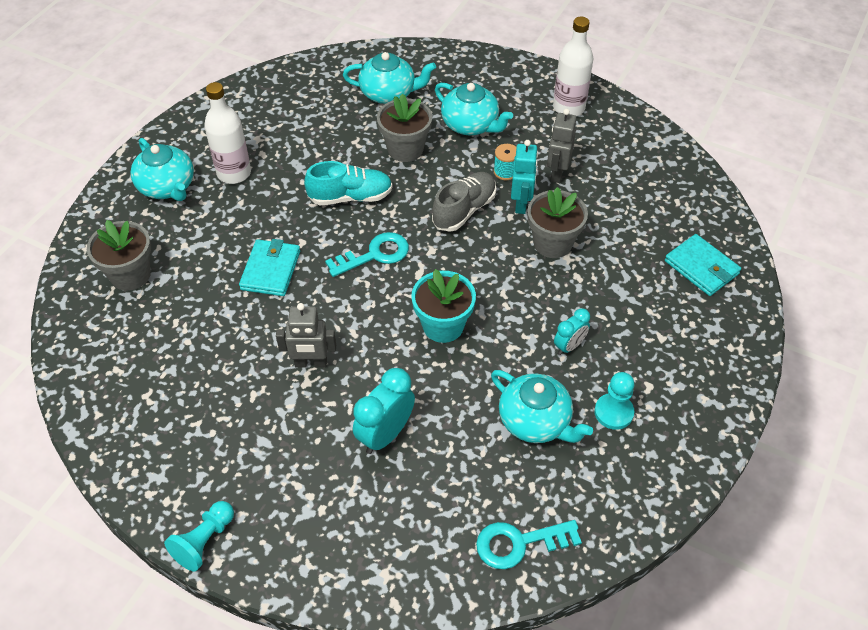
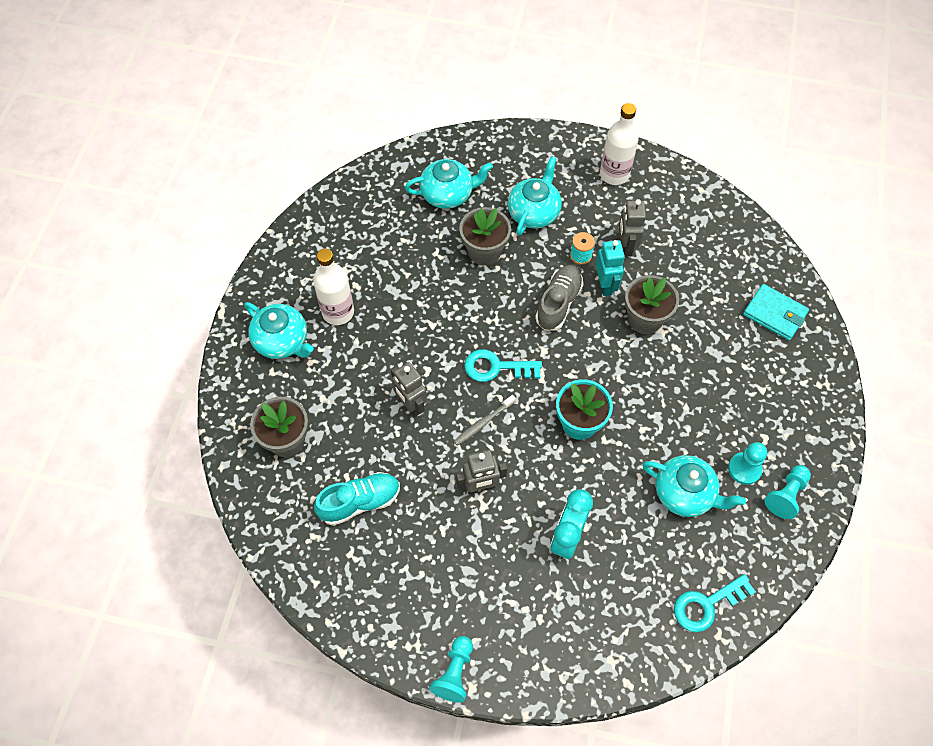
camera: 15 degrees left, 10 degrees up
turquoise wallet [239,239,300,296] -> grey robot [391,362,427,417]
turquoise shoe [304,161,393,205] -> turquoise shoe moved to [314,472,400,526]
turquoise key [325,232,409,277] -> turquoise key turned 135 degrees counterclockwise [464,349,542,382]
turquoise teapot [435,83,513,135] -> turquoise teapot turned 90 degrees counterclockwise [507,156,562,235]
turquoise clock [554,308,590,355] -> none
none -> grey toothbrush [454,395,516,446]
none -> turquoise pawn [764,465,811,519]

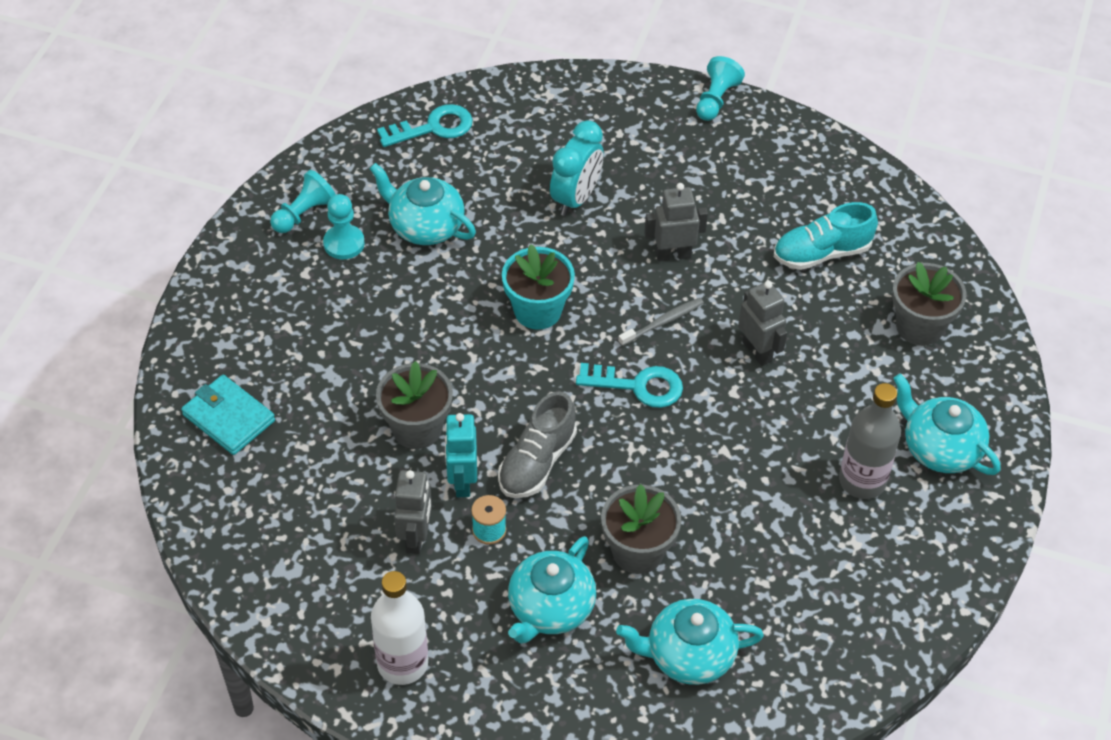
camera: 175 degrees left, 10 degrees down
white bottle [313,249,354,325] -> grey bottle [839,383,901,499]

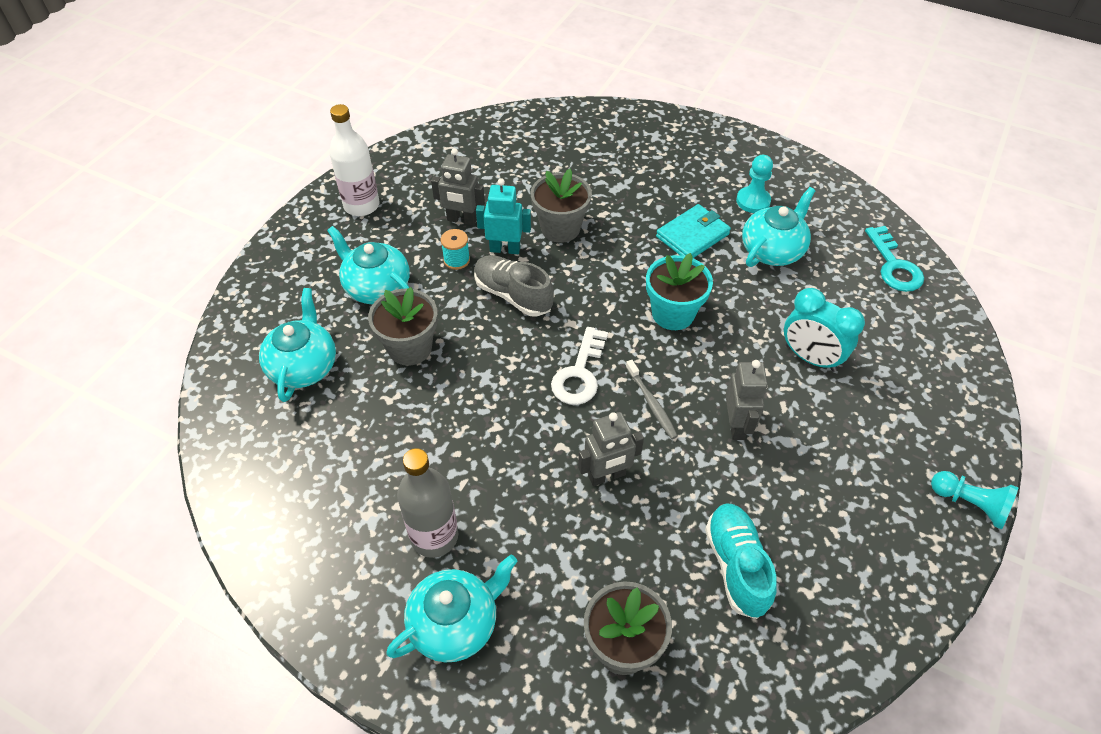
camera: 100 degrees right, 0 degrees up
turquoise wallet [181,375,275,455] -> turquoise wallet moved to [656,204,731,258]
turquoise pawn [270,170,336,233] -> none
turquoise key [576,363,683,408] -> white key [551,327,608,405]

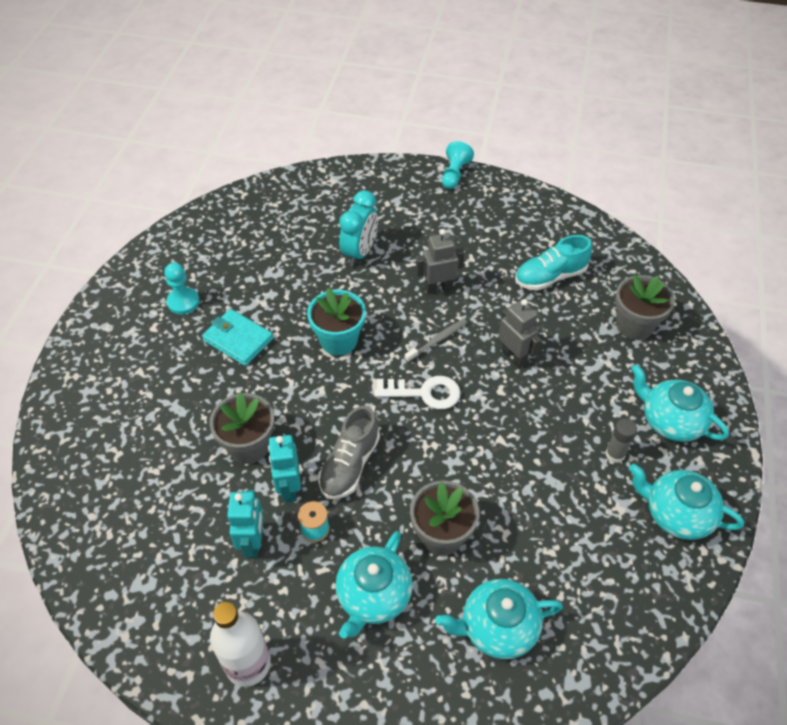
camera: 105 degrees left, 0 degrees up
grey bottle [397,448,458,558] -> grey glue stick [606,418,637,463]
grey robot [431,148,485,226] -> turquoise robot [227,490,264,558]
turquoise teapot [742,187,816,267] -> turquoise teapot moved to [629,464,744,540]
turquoise key [865,226,924,292] -> none

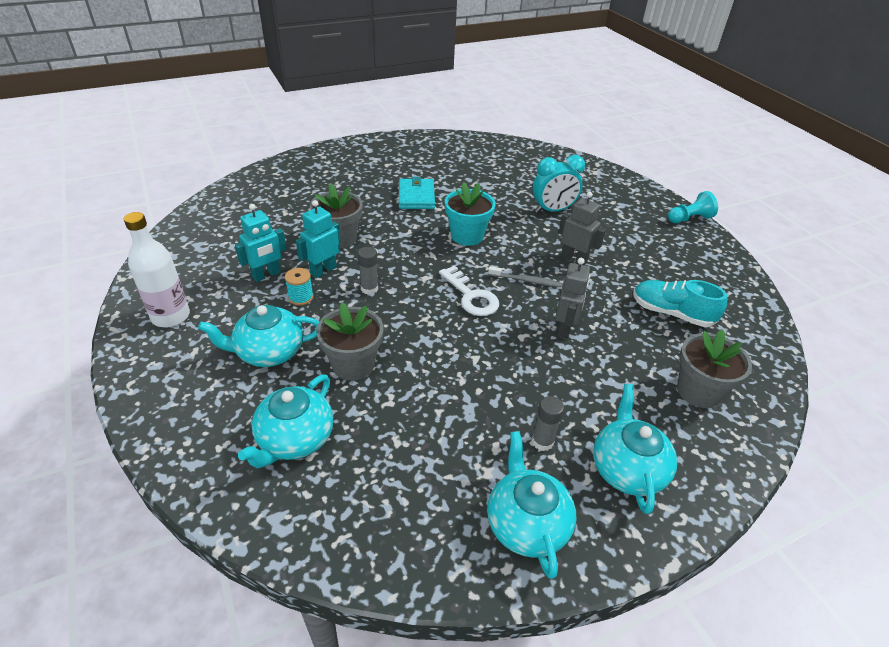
camera: 50 degrees right, 10 degrees down
turquoise pawn [164,263,200,314] -> none
grey shoe [318,406,380,499] -> grey glue stick [358,247,378,295]
turquoise teapot [436,579,563,659] -> turquoise teapot turned 105 degrees counterclockwise [238,375,333,468]

